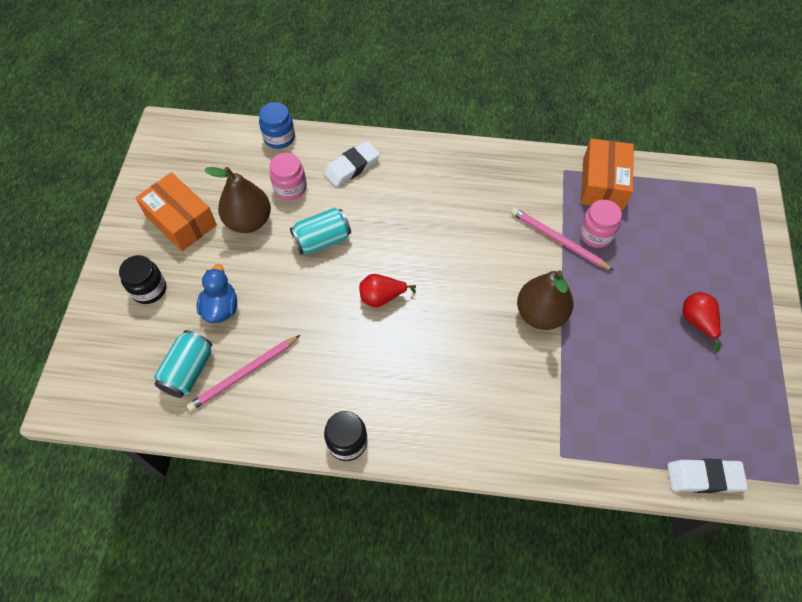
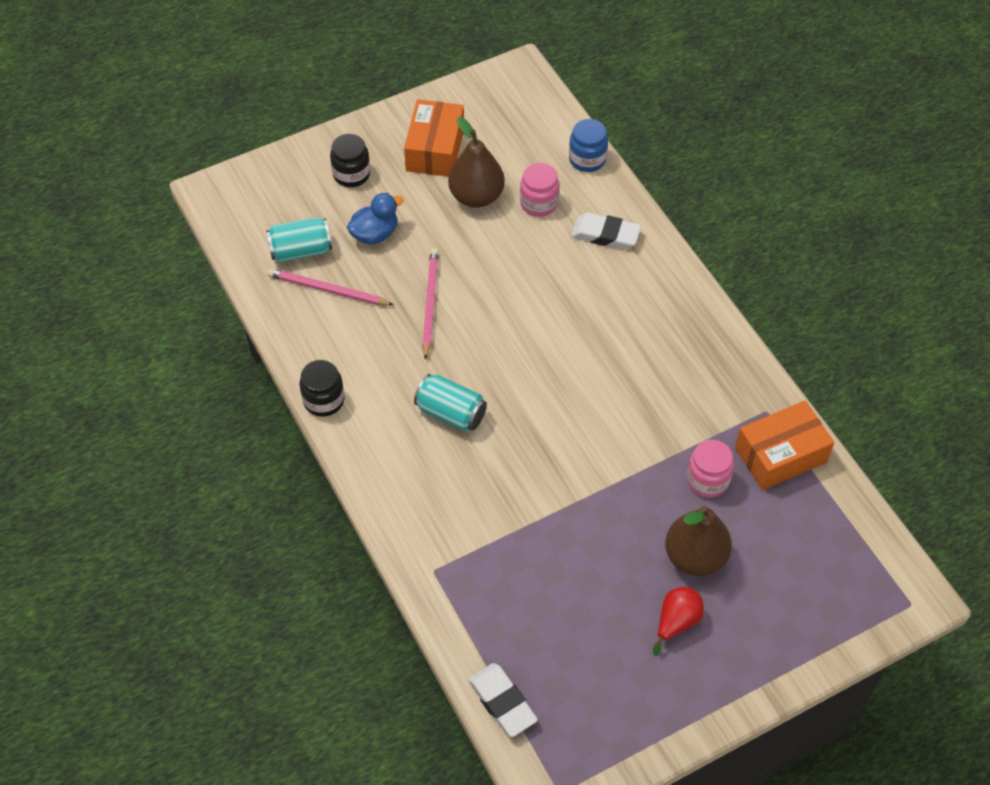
camera: 55 degrees right, 5 degrees down
turquoise can [290,208,351,255] -> turquoise can moved to [414,374,487,432]
red pear [359,274,416,308] -> none
pink pencil [511,208,614,271] -> pink pencil moved to [422,248,439,360]
brown pear [517,270,573,330] -> brown pear moved to [665,506,732,576]

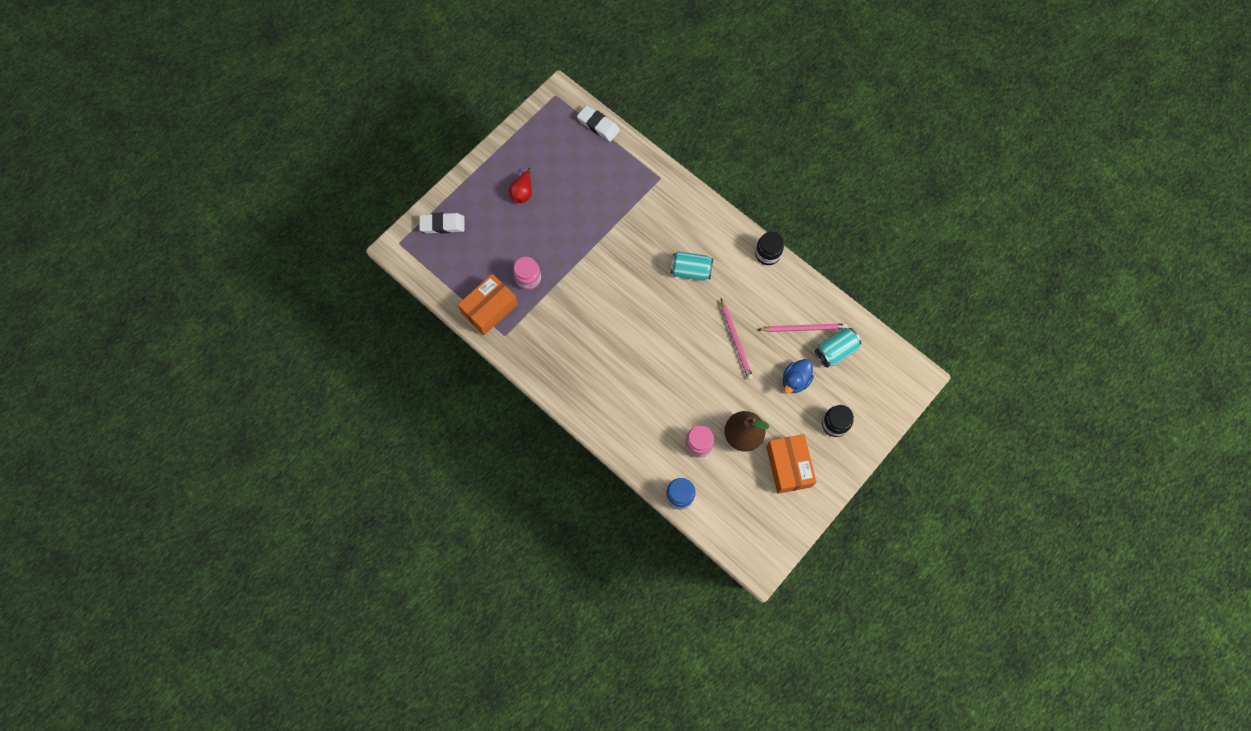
camera: 160 degrees right, 15 degrees up
white eraser [571,212,641,249] -> white eraser moved to [419,213,465,234]
brown pear [665,506,732,576] -> none

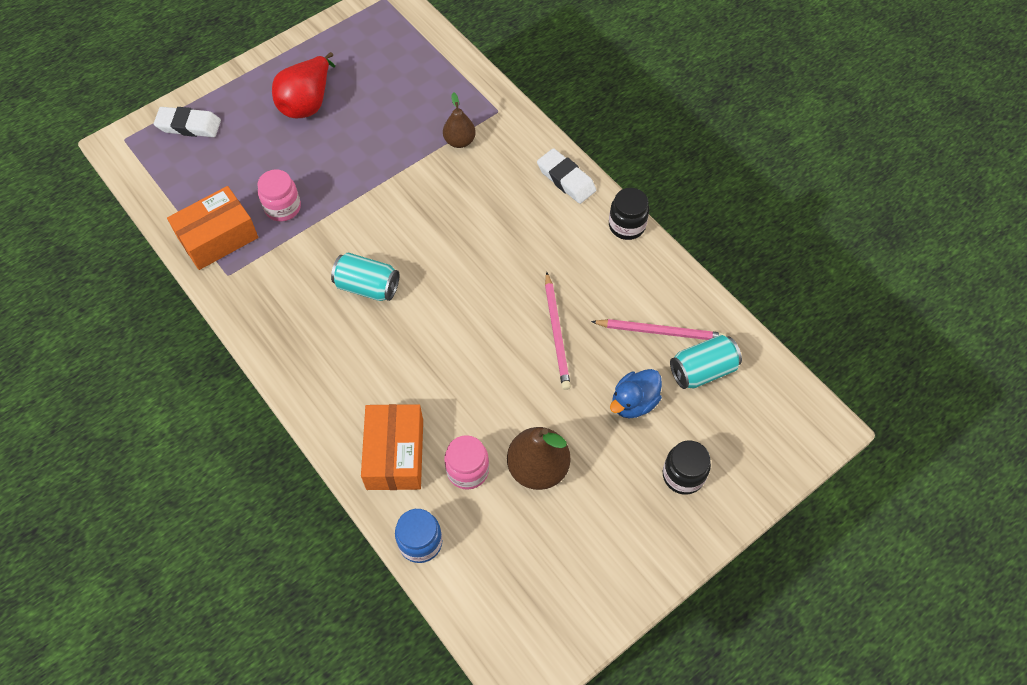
camera: 10 degrees right, 10 degrees down
red pear [509,168,532,203] -> red pear [272,52,335,118], size x1.60
white eraser [577,105,620,142] -> white eraser moved to [537,148,596,204]
turquoise can [670,252,713,281] -> turquoise can moved to [331,253,399,301]
orange box [766,434,816,494] -> orange box moved to [361,404,423,490]
none -> brown pear [443,92,476,148]

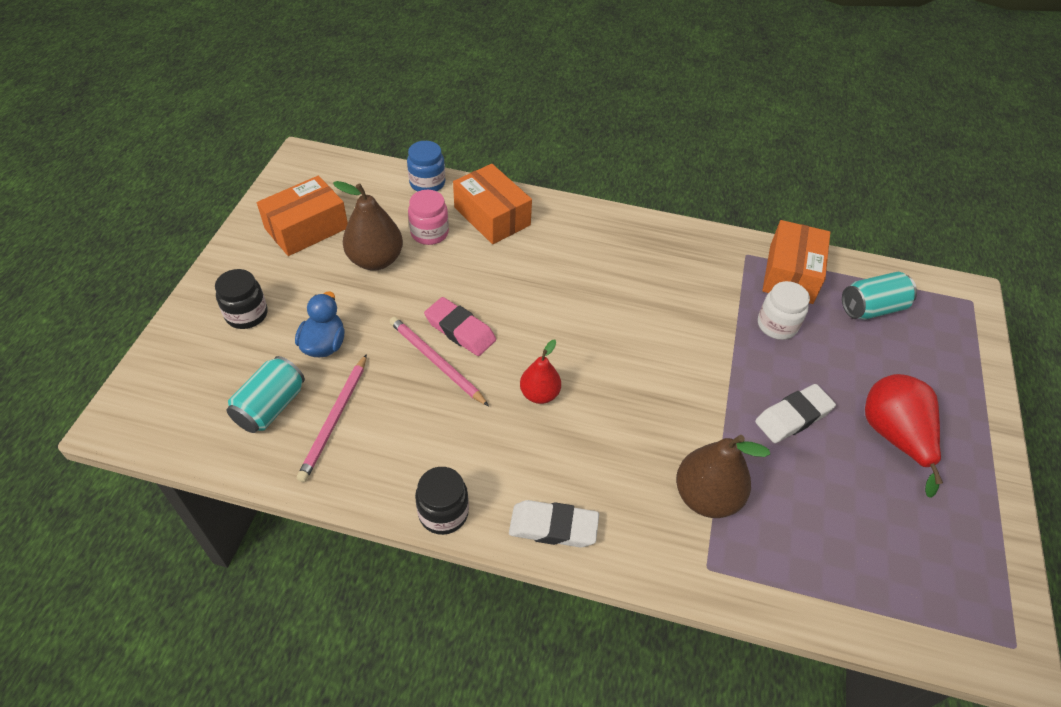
camera: 140 degrees right, 10 degrees down
white eraser [154,107,221,137] -> white eraser moved to [755,384,836,443]
pink jar [257,169,301,221] -> white jar [758,281,810,340]
turquoise can [331,253,399,301] -> turquoise can moved to [842,272,917,320]
brown pear [443,92,476,148] -> brown pear [676,435,770,518], size x1.60
pink pencil [591,319,726,340] -> pink pencil turned 45 degrees counterclockwise [297,354,367,482]
none -> orange box [257,176,348,256]
none -> pink eraser [424,297,496,356]
none -> red pear [520,340,561,404]

